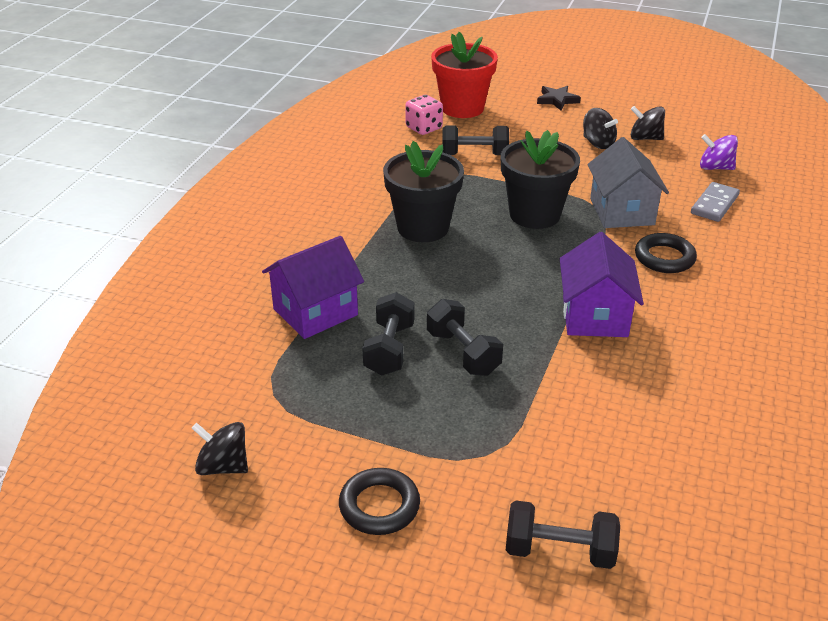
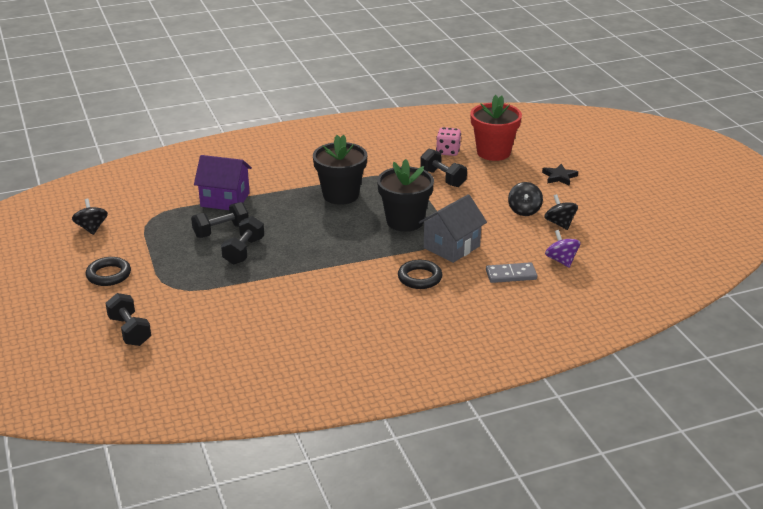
camera: 50 degrees right, 5 degrees down
purple house [560,232,644,337] -> none

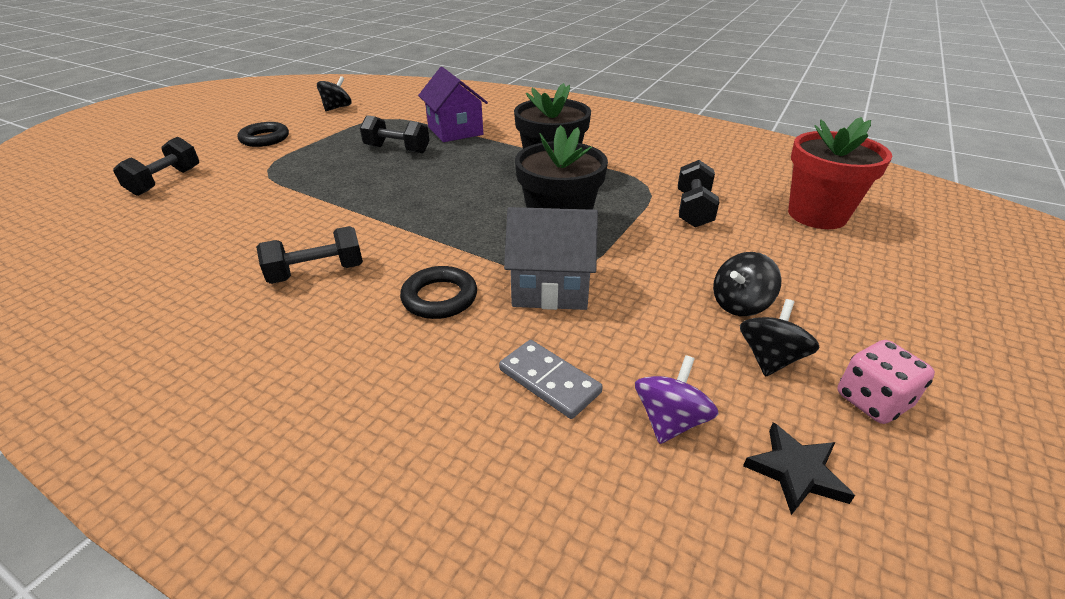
camera: 50 degrees right, 5 degrees up
black dumbbell [221,216,264,265] -> black dumbbell moved to [256,226,363,284]
pink dice [436,127,461,156] -> pink dice moved to [838,340,935,424]
black star [542,164,578,186] -> black star moved to [743,422,855,515]

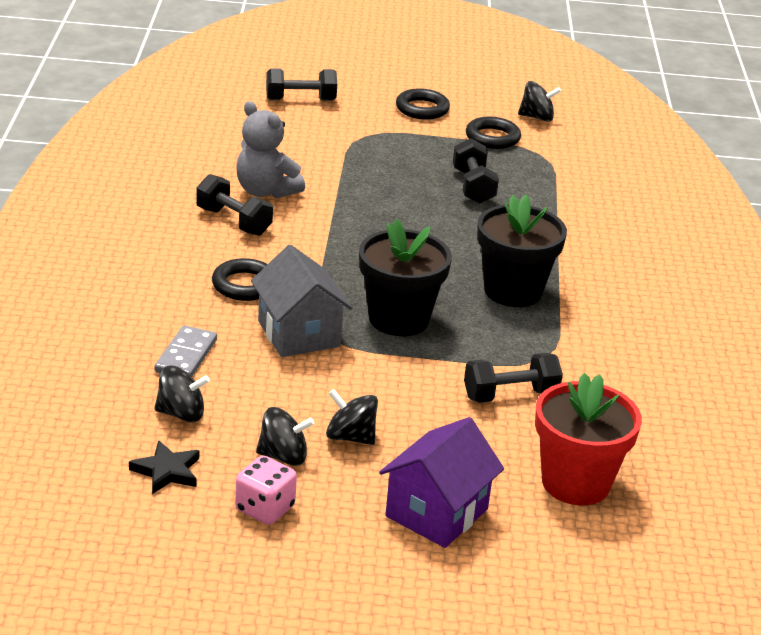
camera: 60 degrees right, 5 degrees down
purple house [418,67,488,142] -> purple house moved to [379,417,504,548]
purple spinning top [635,355,719,444] -> black spinning top [154,365,210,422]
none -> grey teddy bear [236,101,305,199]
none -> black ring [466,117,521,149]

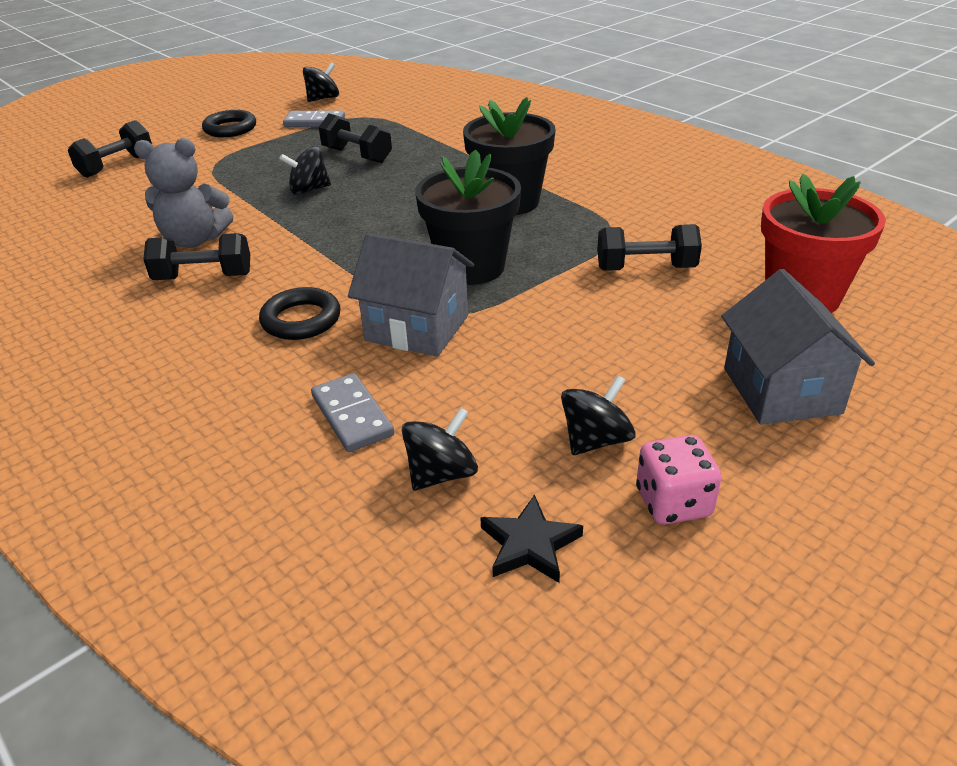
camera: 40 degrees left, 5 degrees up
black spinning top [326,389,378,445] -> black spinning top moved to [279,146,331,195]
purple house [379,417,504,548] -> grey house [721,269,875,425]
black dumbbell [464,353,563,403] -> black dumbbell turned 60 degrees clockwise [597,224,702,271]
black ring [466,117,521,149] -> grey domino [283,111,345,127]

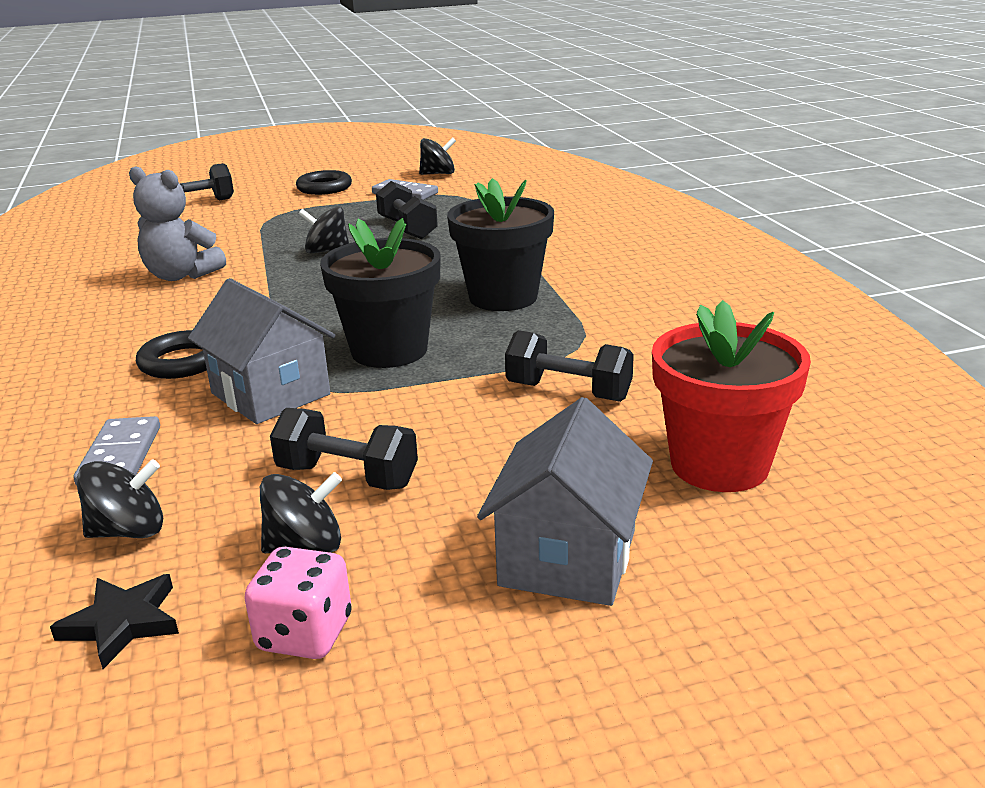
camera: 25 degrees right, 10 degrees down
black dumbbell [143,233,250,280] -> black dumbbell moved to [270,408,418,490]

